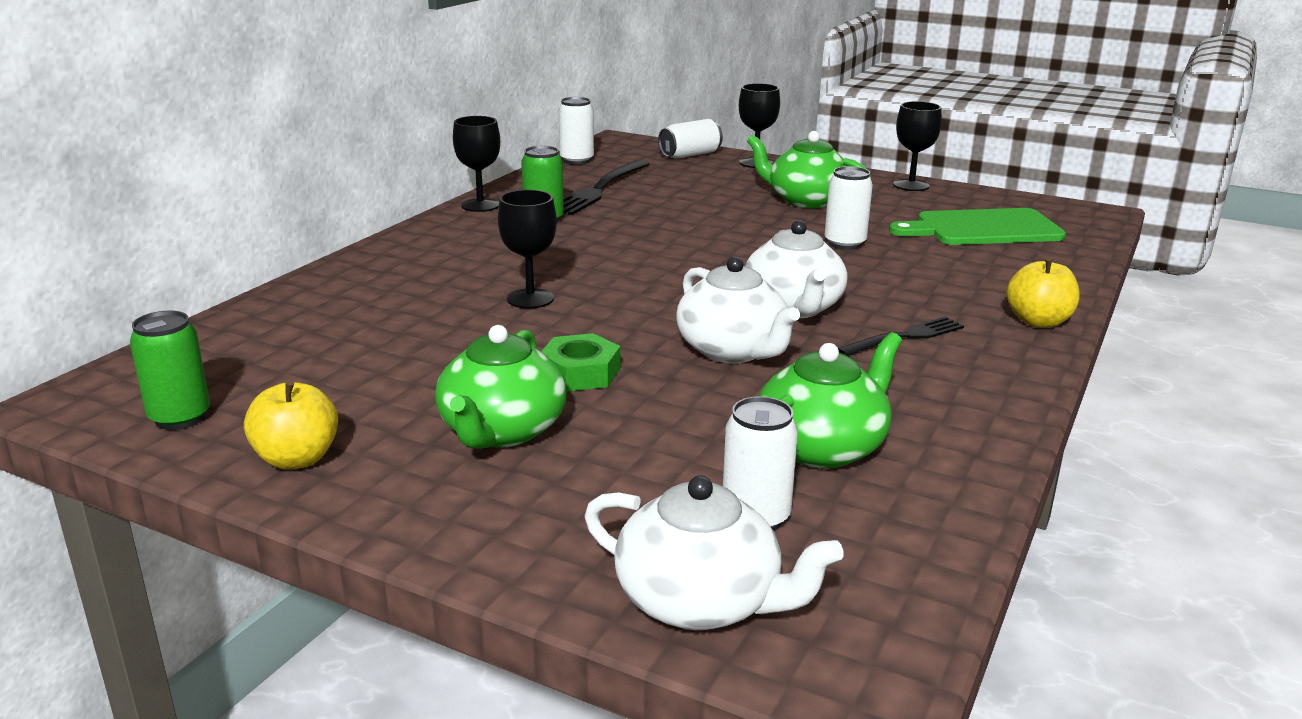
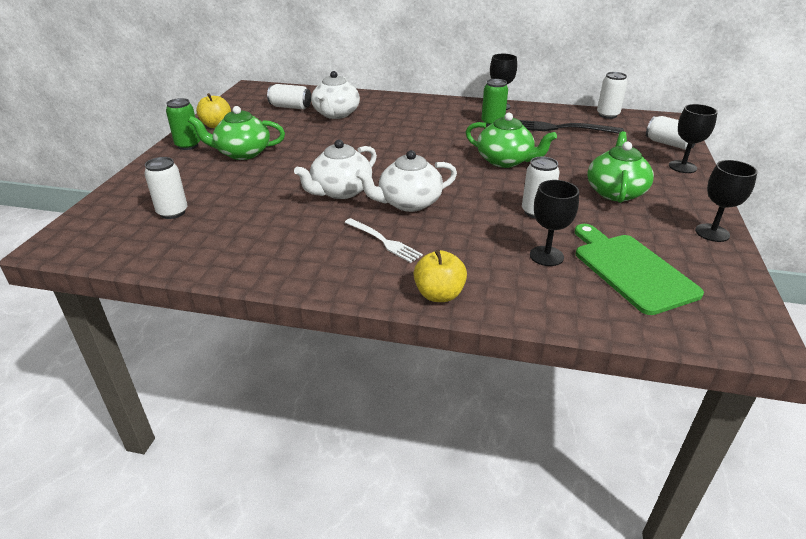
camera: 75 degrees right, 10 degrees up
green can [130,311,210,430] -> green can moved to [166,98,200,150]
black goblet [498,190,557,309] -> black goblet moved to [530,180,579,266]
green nut [541,333,620,391] -> none
white teapot [584,475,843,630] -> white teapot moved to [311,71,360,119]
green teapot [759,332,902,469] -> green teapot moved to [466,113,557,168]
black fork [838,316,964,356] -> white fork [344,218,423,263]
none -> white can [267,84,311,109]

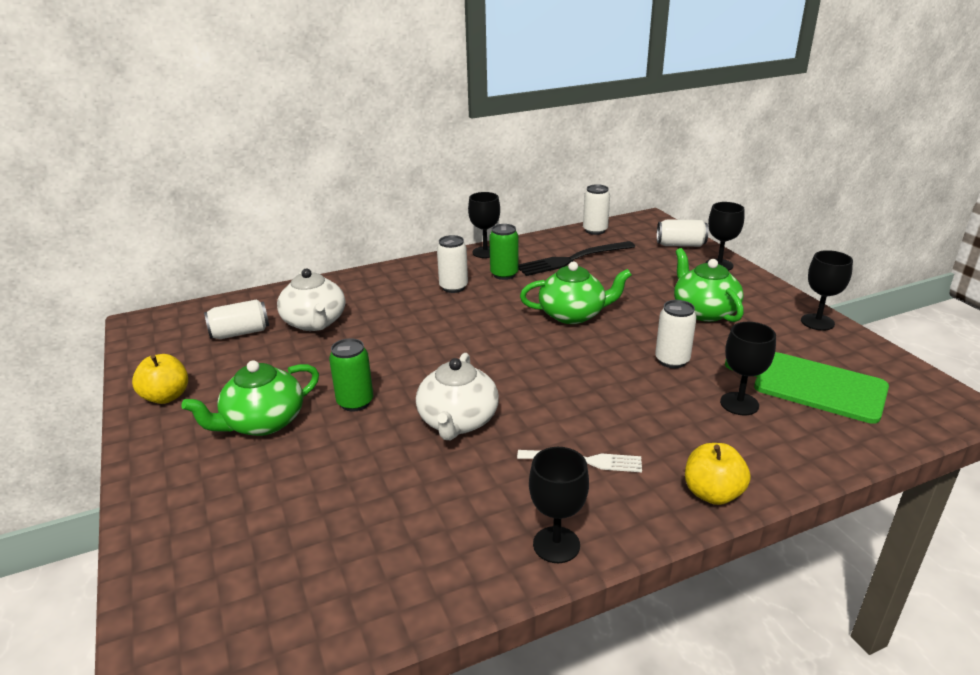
camera: 35 degrees left, 5 degrees down
white can [144,157,187,219] -> white can moved to [437,235,468,293]
green can [166,98,200,150] -> green can moved to [329,338,373,412]
white teapot [355,150,457,212] -> none
none -> black goblet [529,447,589,563]

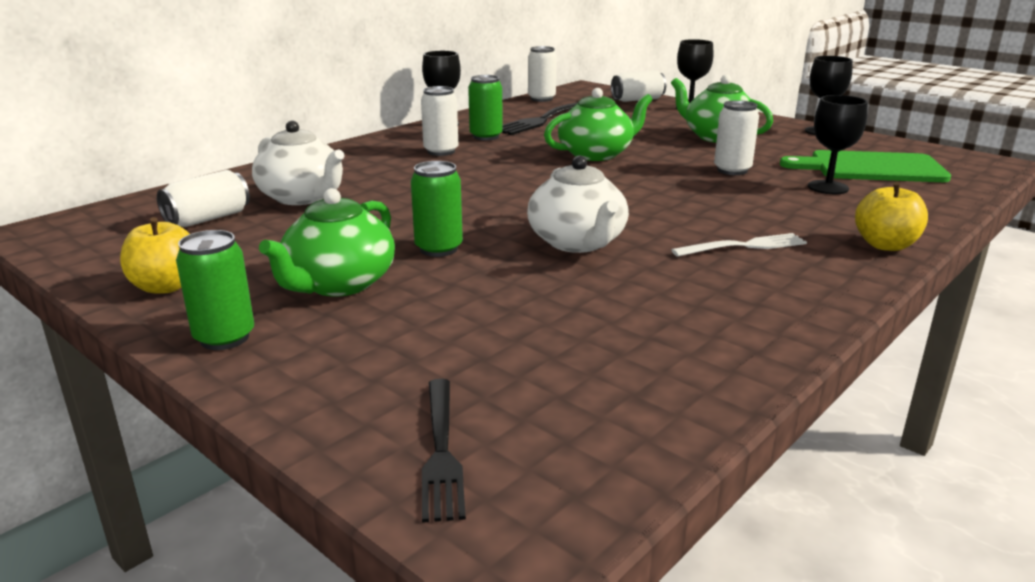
camera: 25 degrees left, 5 degrees down
black goblet [529,447,589,563] -> none
none -> green can [176,230,254,350]
none -> black fork [422,379,466,523]

